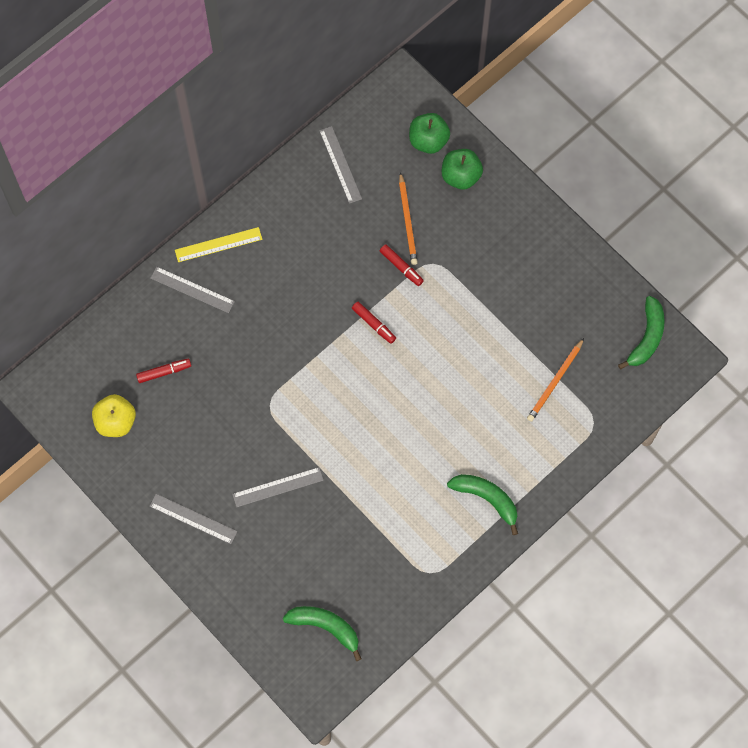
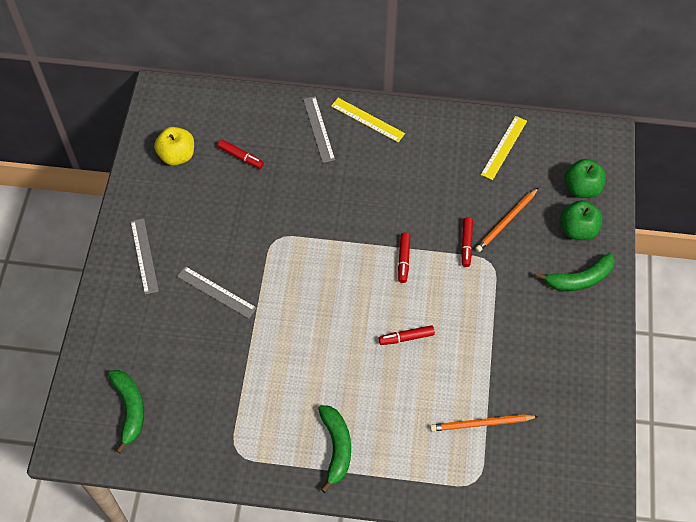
camera: 50 degrees right, 10 degrees down
grey ruler [319,126,362,204] -> yellow ruler [481,116,527,180]
green banana [618,296,665,369] -> green banana moved to [535,253,615,291]
none -> red marker [379,325,435,345]

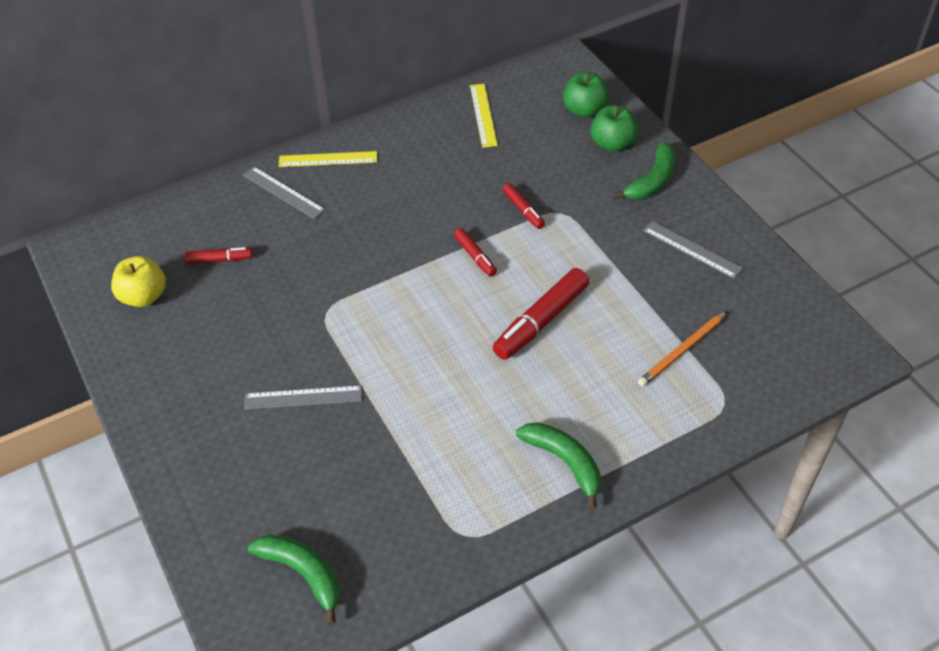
camera: 35 degrees left, 10 degrees down
grey ruler [131,218,159,294] -> grey ruler moved to [643,221,743,279]
red marker [379,325,435,345] -> red marker [493,268,589,360], size x1.86
orange pencil [475,187,539,252] -> none

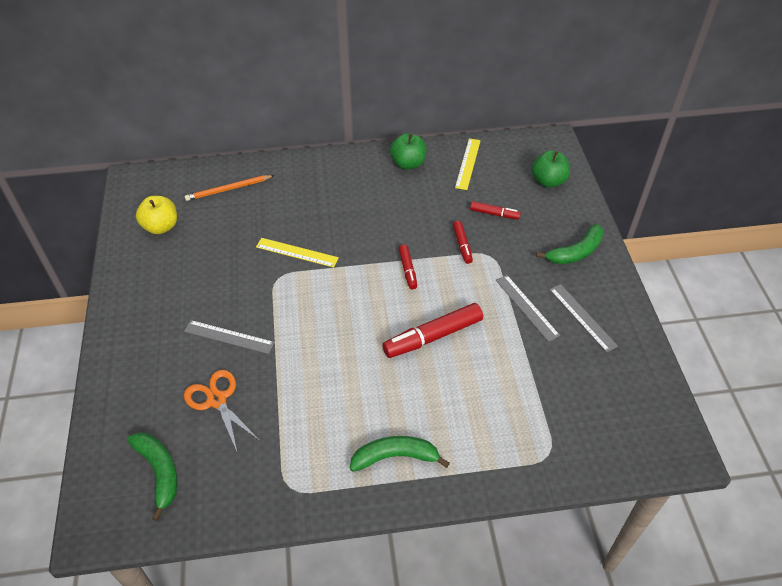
camera: 20 degrees right, 0 degrees up
red marker [185,247,252,264] -> red marker moved to [470,201,521,219]
grey ruler [243,167,326,219] -> grey ruler moved to [496,275,560,342]
yellow ruler [279,151,377,167] -> yellow ruler moved to [256,238,339,268]
green banana [516,422,601,510] -> green banana turned 75 degrees counterclockwise [350,436,450,472]
green apple [591,105,638,152] -> green apple moved to [390,133,427,170]
orange pencil [638,311,727,387] -> orange pencil moved to [185,175,274,201]
none -> orange scissors [184,370,260,451]

